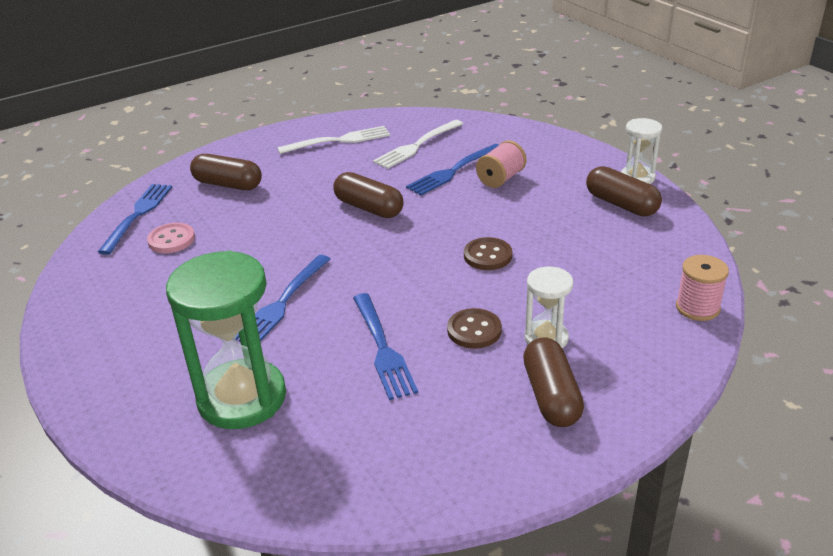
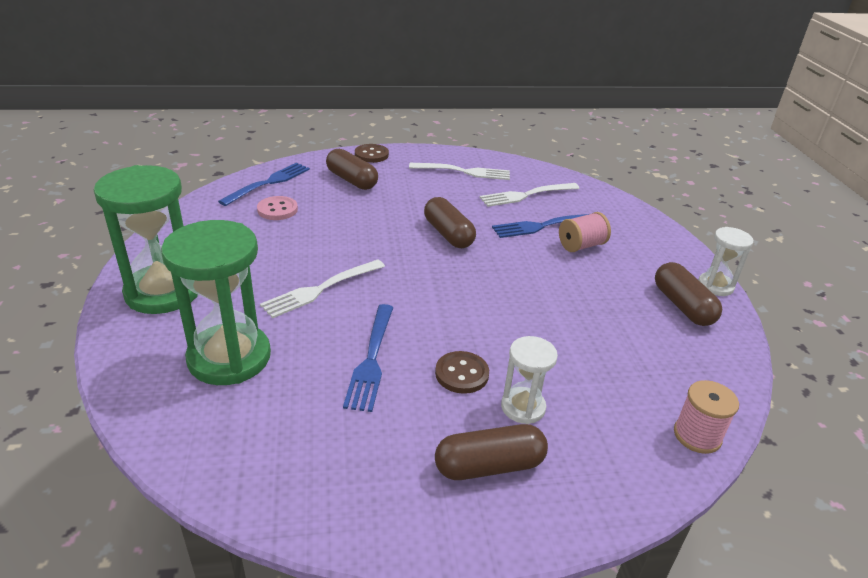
camera: 20 degrees right, 0 degrees up
blue fork [236,255,331,342] -> white fork [260,259,385,318]
brown button [464,237,512,270] -> brown button moved to [355,144,389,163]
brown capsule [523,338,584,427] -> brown capsule turned 60 degrees clockwise [435,424,548,480]
none -> green hourglass [94,165,197,314]

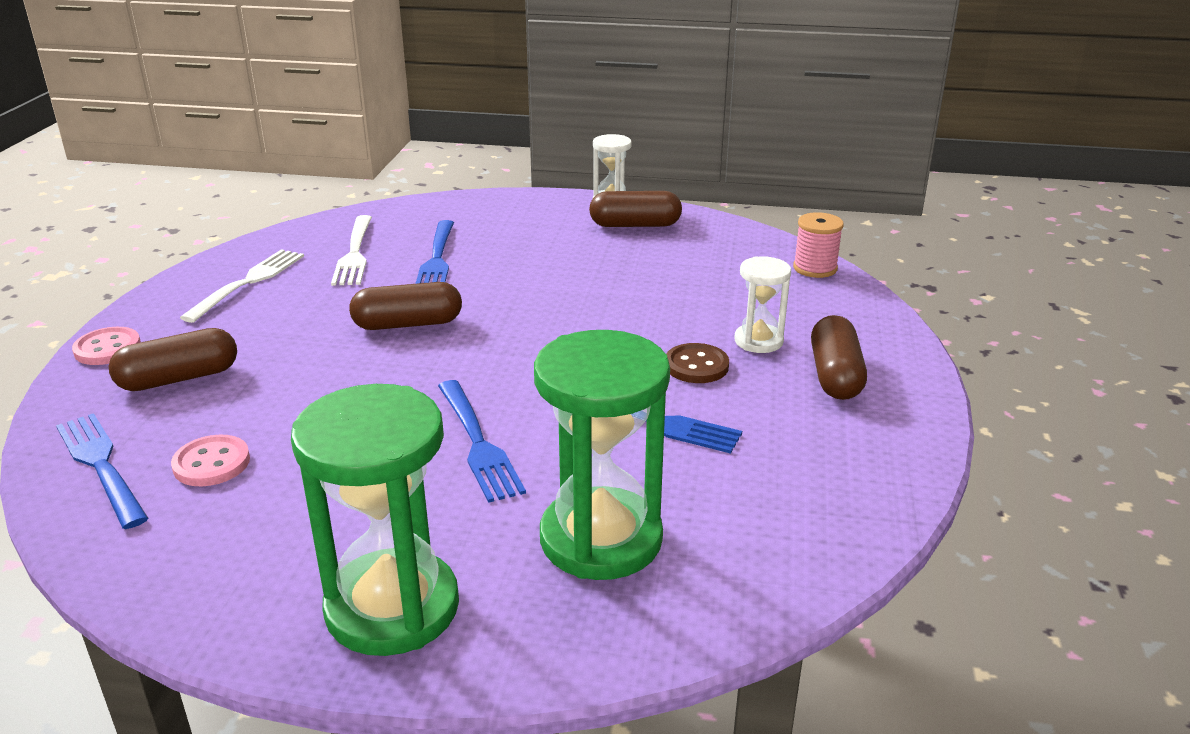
camera: 70 degrees left, 5 degrees down
white fork [260,259,385,318] -> blue fork [438,380,526,503]
brown button [355,144,389,163] -> pink button [72,327,141,365]
pink spool [559,212,611,252] -> none

